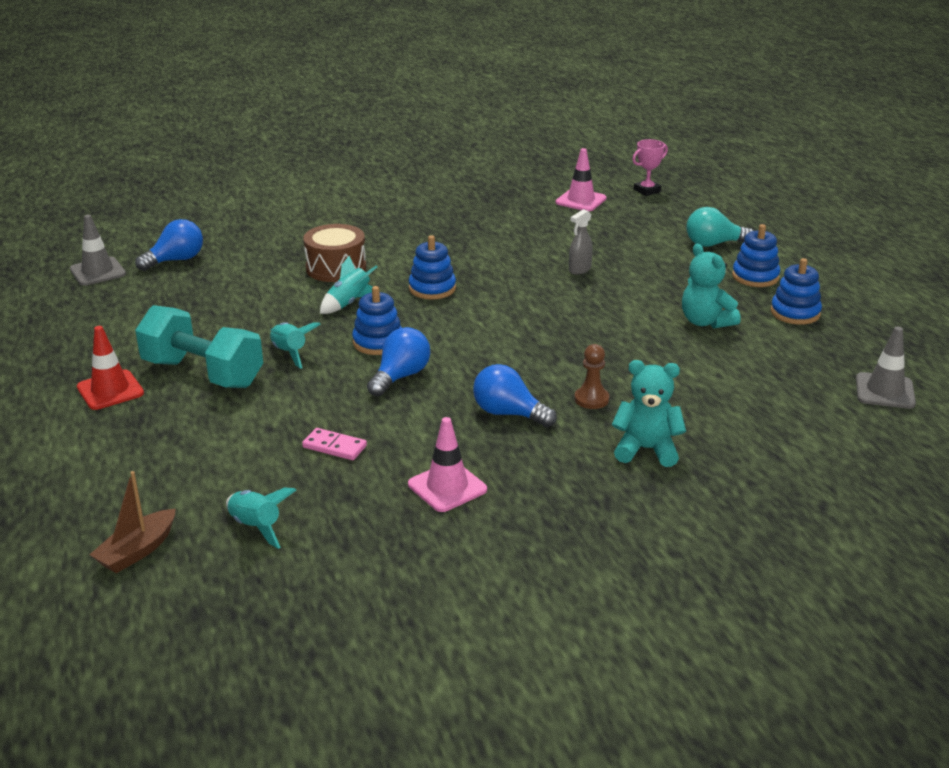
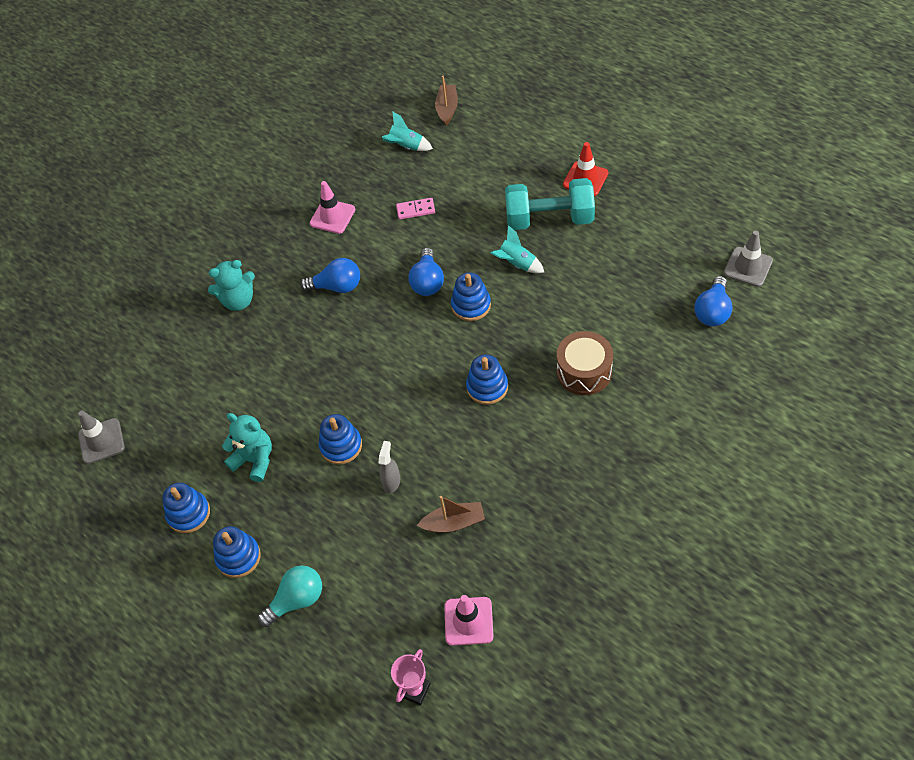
camera: 155 degrees right, 25 degrees up
turquoise rocket [320,255,377,314] -> none
brown pawn [574,344,609,409] -> none
none -> blue stacking toy [319,414,362,465]
none -> brown boat [417,496,485,533]

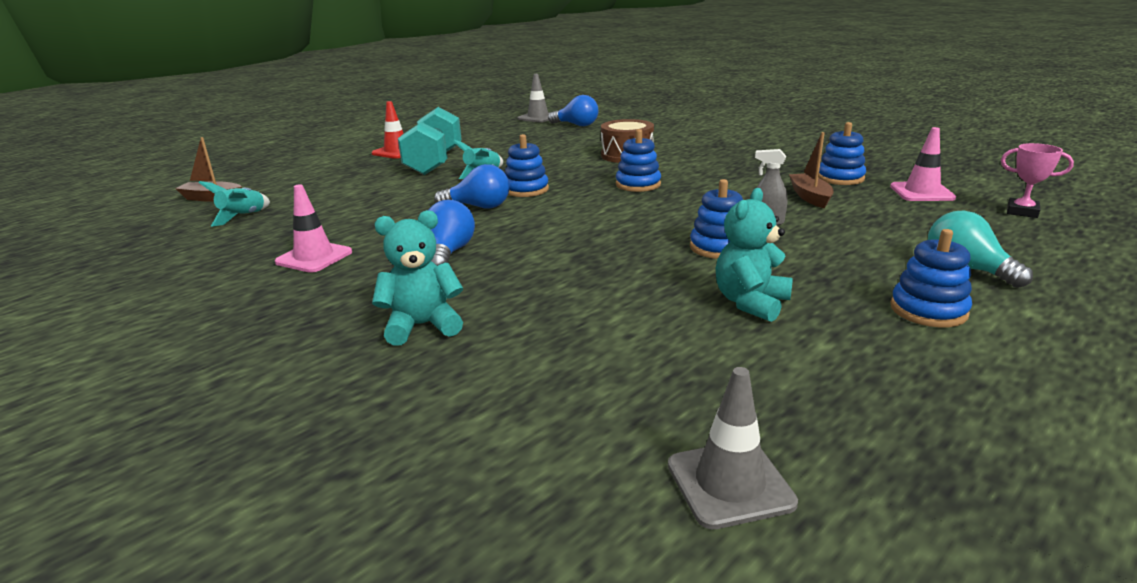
camera: 90 degrees left, 30 degrees down
blue stacking toy [162,483,210,533] -> blue stacking toy moved to [818,122,866,185]
turquoise teddy bear [208,260,255,311] -> turquoise teddy bear turned 90 degrees counterclockwise [372,210,463,346]
pink domino [396,198,435,220] -> none

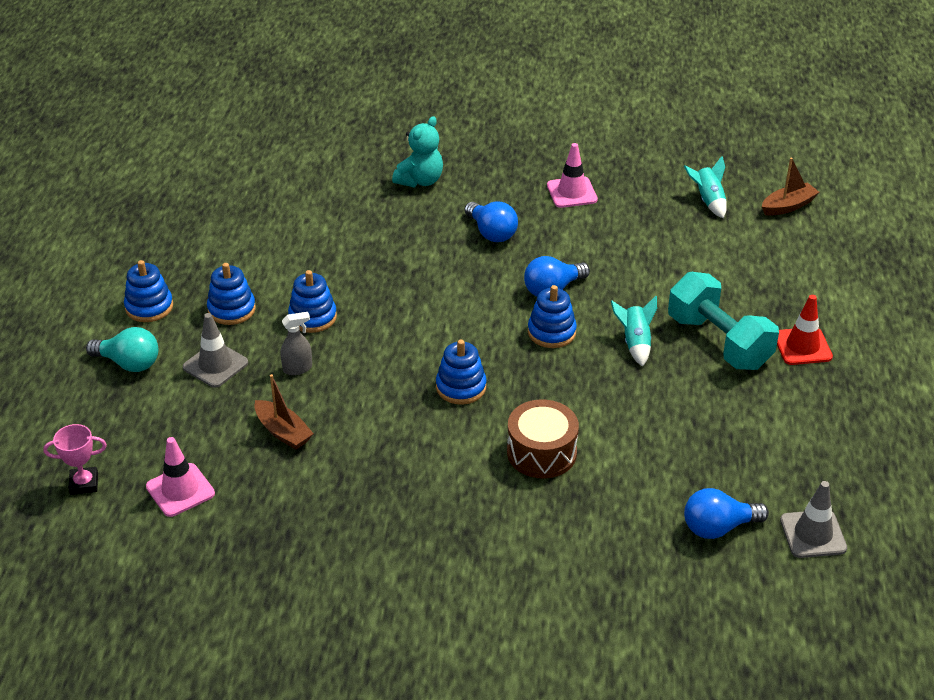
camera: 140 degrees right, 15 degrees up
grey traffic cone [668,367,798,529] -> grey traffic cone moved to [183,313,248,388]
turquoise teddy bear [716,188,793,322] -> none
blue stacking toy [818,122,866,185] -> blue stacking toy moved to [207,263,256,325]

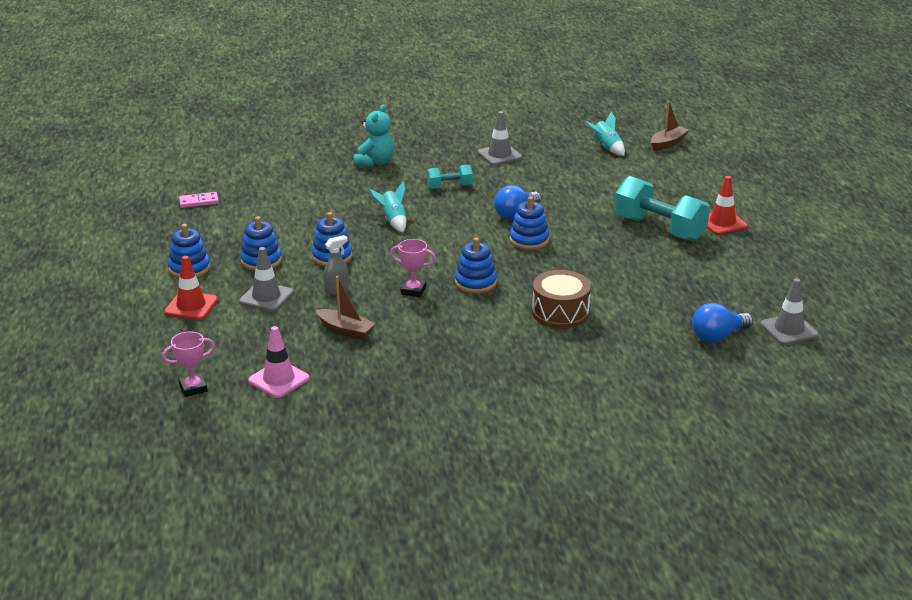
camera: 15 degrees left, 10 degrees down
turquoise light bulb [86,327,159,372] -> red traffic cone [164,256,218,320]
blue light bulb [464,202,518,242] -> turquoise dumbbell [427,164,473,189]
pink traffic cone [547,143,598,208] -> grey traffic cone [478,111,522,165]
turquoise rocket [611,296,657,367] -> turquoise rocket moved to [369,181,407,232]
none -> pink domino [179,192,219,208]
none -> pink trophy [390,239,436,297]

